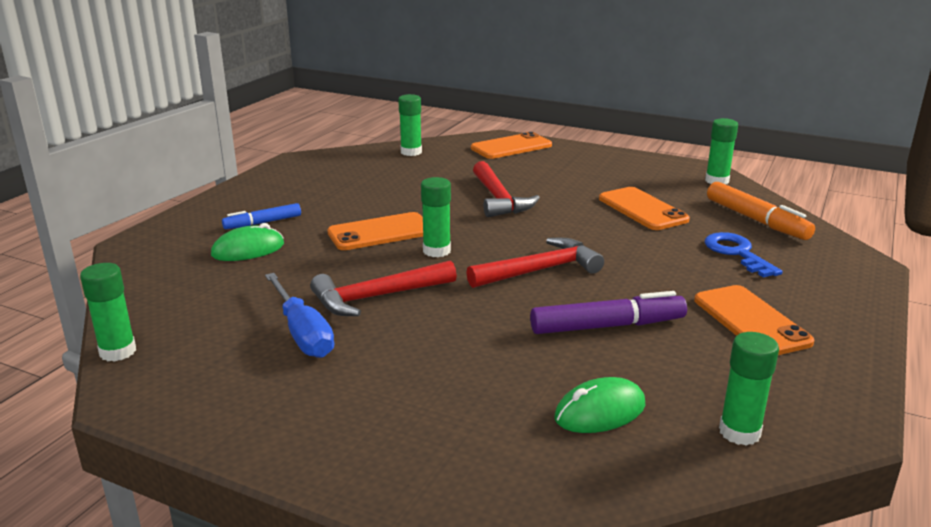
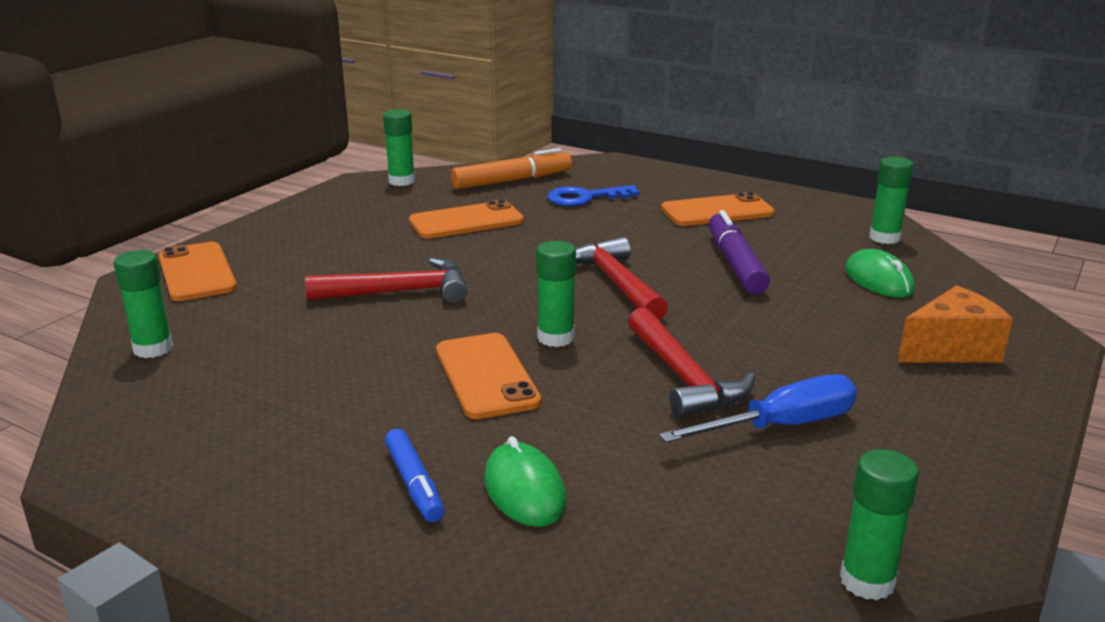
camera: 85 degrees left, 0 degrees up
none -> orange cheese [898,285,1013,363]

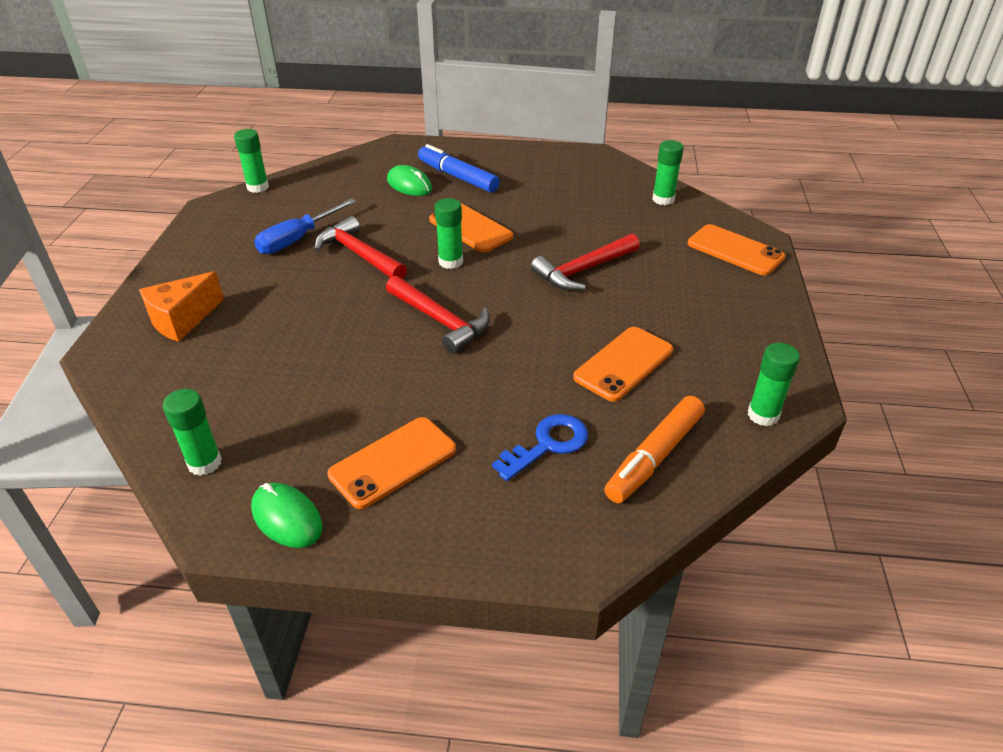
camera: 155 degrees right, 15 degrees up
blue marker [385,429,444,522] -> blue marker [418,144,500,193], size x1.59
purple marker [709,210,770,294] -> none
green mouse [845,249,915,298] -> green mouse moved to [251,483,322,548]

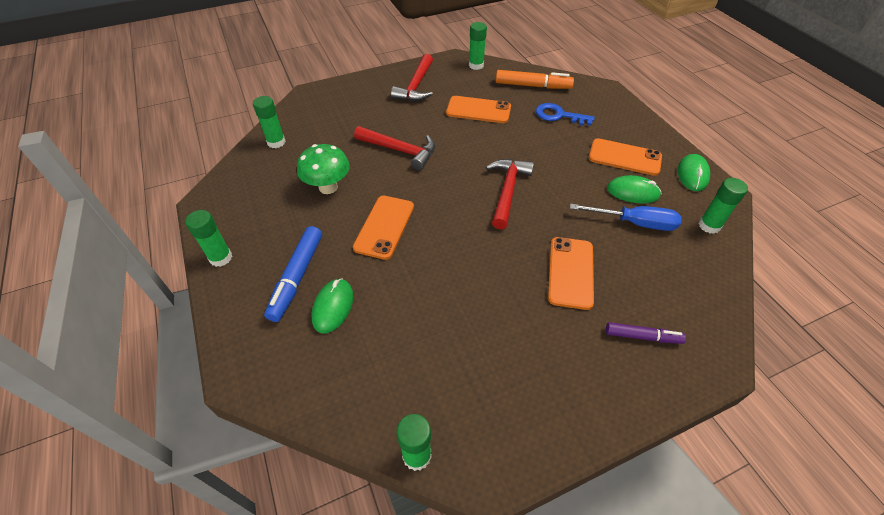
camera: 120 degrees left, 10 degrees up
orange cheese [139,271,224,342] -> purple marker [606,322,686,344]
blue screwdriver [254,199,356,254] -> blue screwdriver moved to [570,204,682,231]
red hammer [315,216,407,279] -> red hammer moved to [391,54,433,101]
green glue stick [435,198,463,269] -> green glue stick moved to [185,210,232,267]
orange phone [688,224,785,275] -> orange phone moved to [548,237,594,310]
none -> green mushroom [297,144,350,194]
none -> green mouse [607,175,661,203]

